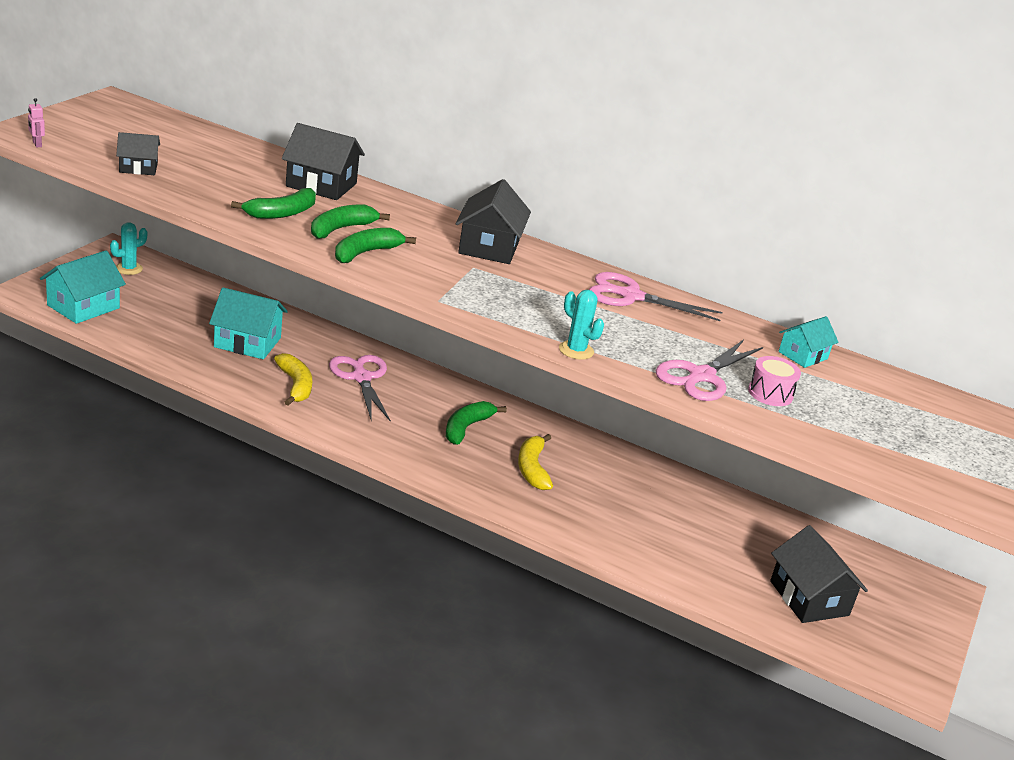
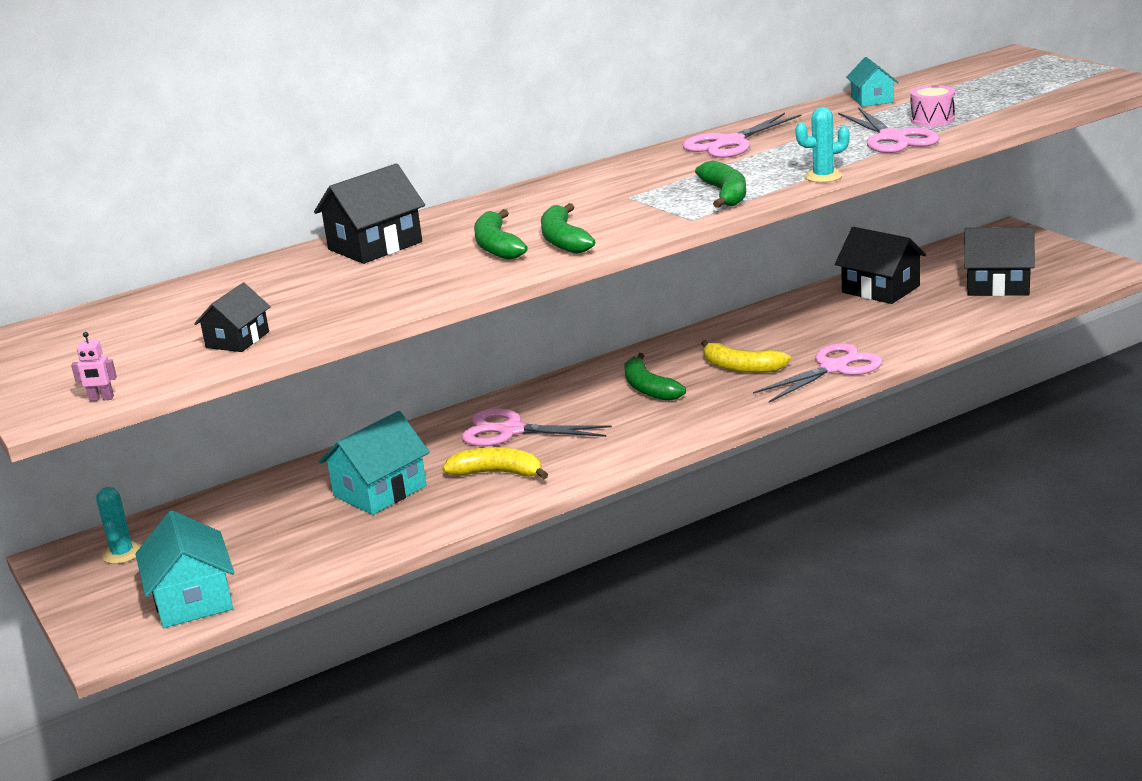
camera: 50 degrees left, 5 degrees down
green banana [231,188,316,219] -> green banana moved to [695,161,746,208]
black house [456,179,531,264] -> black house moved to [835,227,926,304]
none -> pink scissors [753,343,882,403]

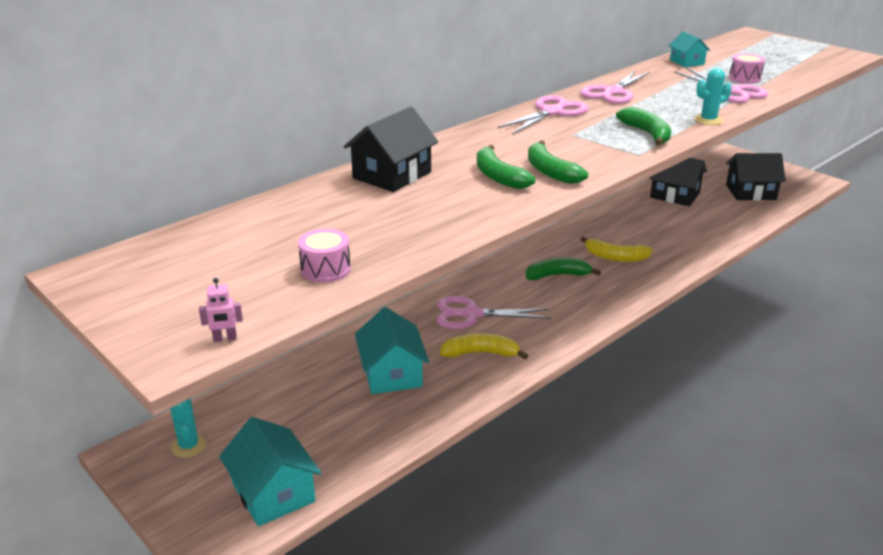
camera: 15 degrees left, 5 degrees up
black house [194,283,271,352] -> pink drum [298,229,351,283]
turquoise house [319,411,430,515] -> turquoise house turned 45 degrees counterclockwise [355,307,429,394]
green banana [624,353,686,401] -> green banana turned 120 degrees clockwise [526,258,601,280]
pink scissors [753,343,882,403] -> pink scissors moved to [498,95,589,135]

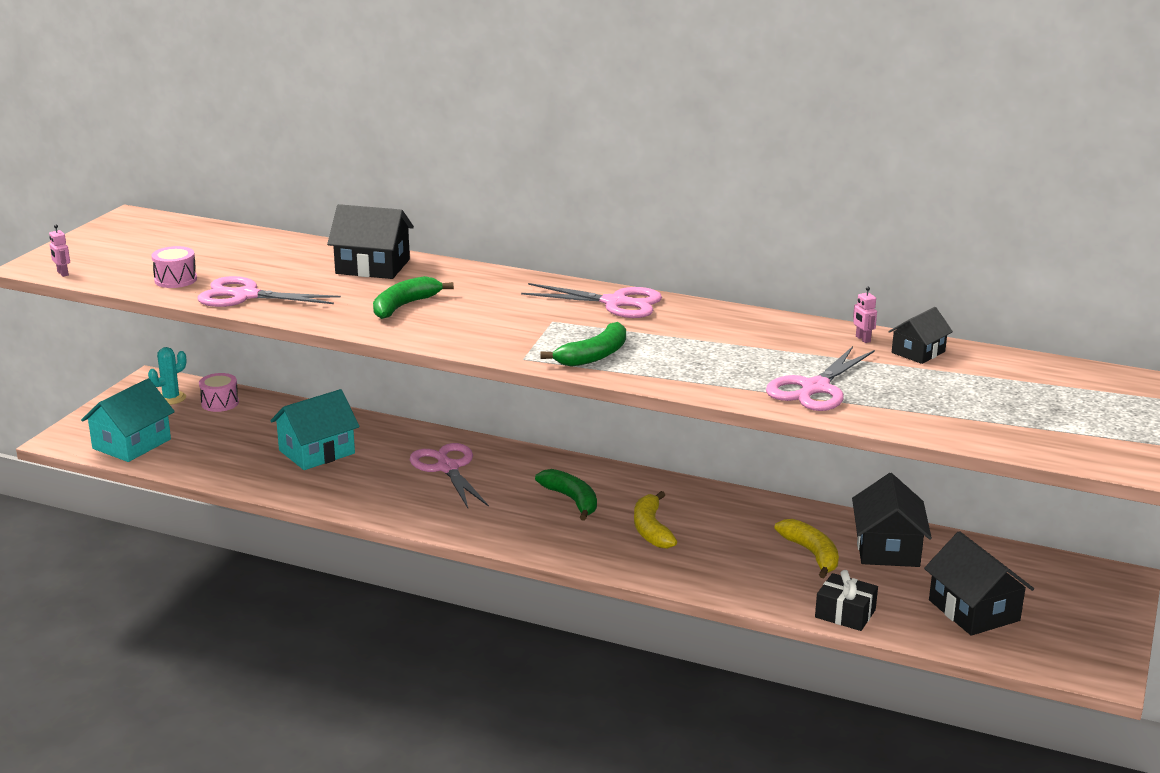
camera: 65 degrees right, 5 degrees down
yellow banana [440,333,529,360] -> yellow banana moved to [775,519,839,578]
green banana [528,140,589,184] -> none
pink scissors [580,71,650,104] -> pink scissors moved to [198,276,341,307]
turquoise house [669,31,710,67] -> black house [888,307,953,364]
turquoise cactus [694,68,732,125] -> none
pink drum [729,53,765,84] -> pink drum moved to [199,373,239,412]
none -> black gift [815,570,878,631]
none -> pink robot [853,287,877,343]

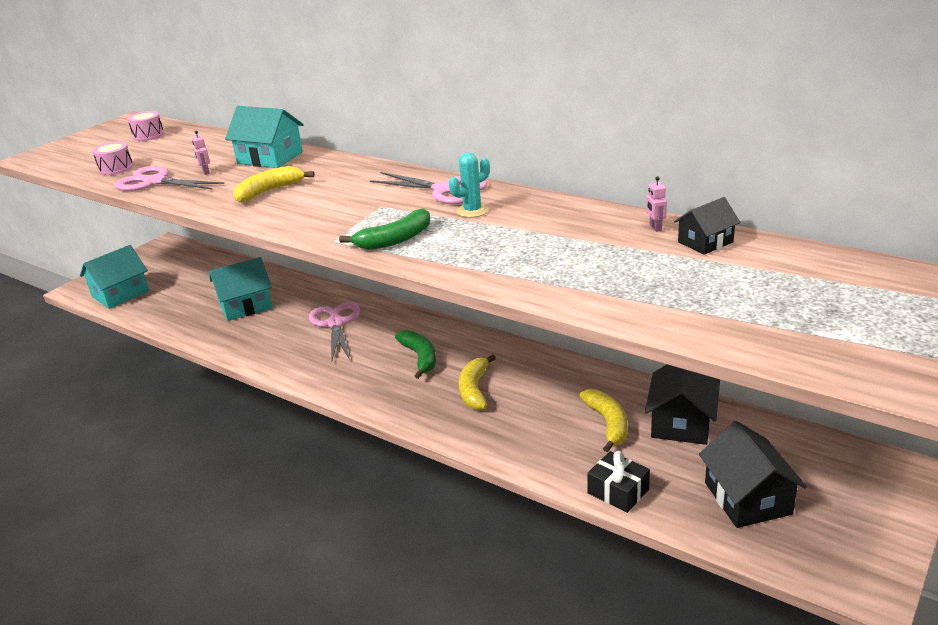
camera: 15 degrees right, 5 degrees up
pink robot [49,224,70,277] -> pink robot moved to [192,131,210,175]
turquoise cactus [148,347,186,405] -> turquoise cactus moved to [449,152,490,218]
pink drum [199,373,239,412] -> pink drum moved to [127,111,164,141]
black house [327,204,414,279] -> turquoise house [225,106,304,168]
green banana [373,276,454,319] -> yellow banana [233,166,314,203]
pink scissors [766,346,875,411] -> none

